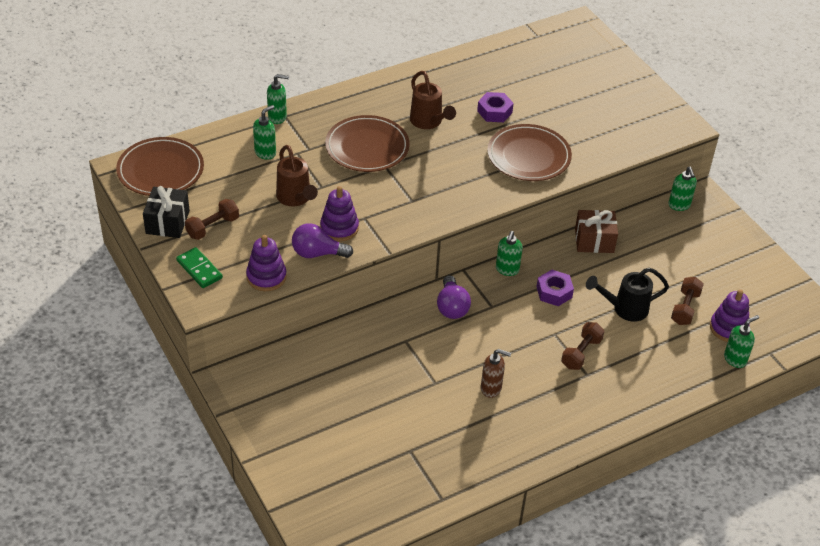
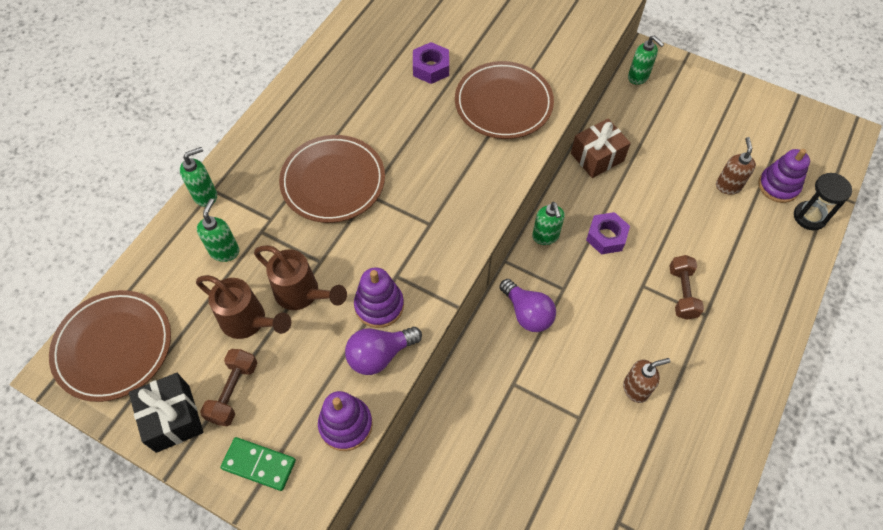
camera: 30 degrees left, 15 degrees up
brown watering can [410,71,456,129] -> brown watering can moved to [196,275,291,339]
black watering can [586,268,669,322] -> none
brown dumbbell [671,277,704,325] -> brown soap dispenser [716,137,756,195]
green soap dispenser [724,315,759,368] -> black hourglass [794,173,852,230]

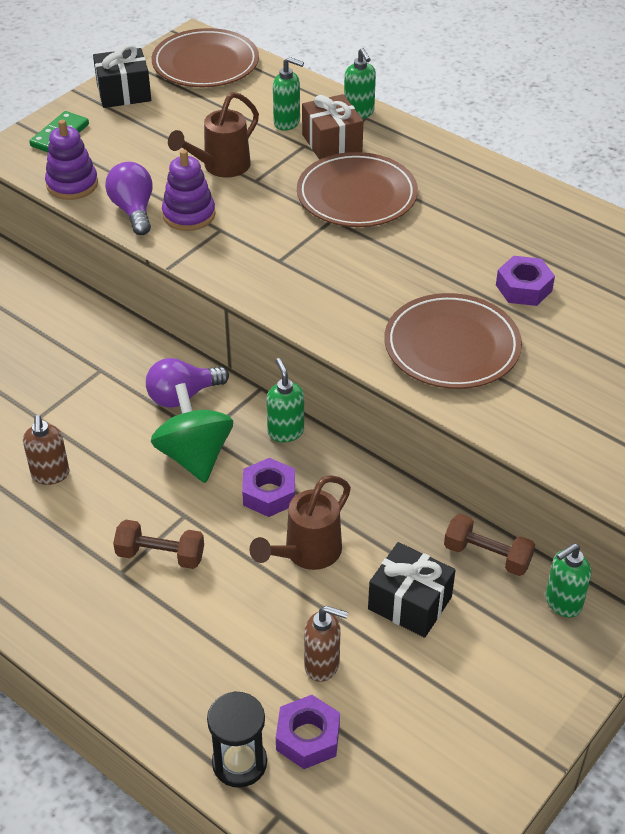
camera: 100 degrees right, 15 degrees down
brown watering can [196,275,291,339] -> brown watering can moved to [250,475,351,570]
brown dumbbell [200,349,257,426] -> brown dumbbell moved to [444,514,535,576]
green soap dispenser [532,202,565,245] -> green soap dispenser turned 75 degrees clockwise [266,358,304,442]
brown gift [571,119,631,178] -> brown gift moved to [302,94,363,160]
purple stacking toy [758,149,810,203] -> purple nut [276,695,340,769]
none -> green spinning top [151,383,233,483]
none -> black gift [368,542,455,638]

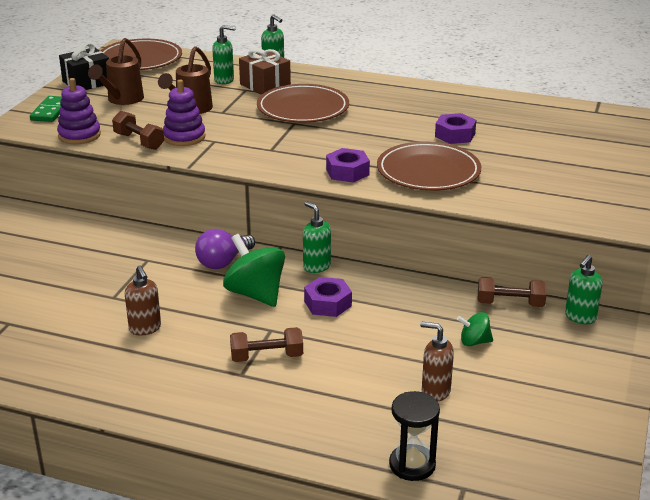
camera: 20 degrees left, 15 degrees down
purple light bulb [105,162,153,235] -> brown dumbbell [112,111,164,150]
brown watering can [250,475,351,570] -> brown watering can moved to [88,38,144,105]
purple nut [276,695,340,769] -> purple nut moved to [326,148,370,183]
brown soap dispenser [304,606,348,682] -> brown soap dispenser turned 150 degrees counterclockwise [420,322,454,402]
black gift [368,542,455,638] -> green spinning top [457,312,493,346]

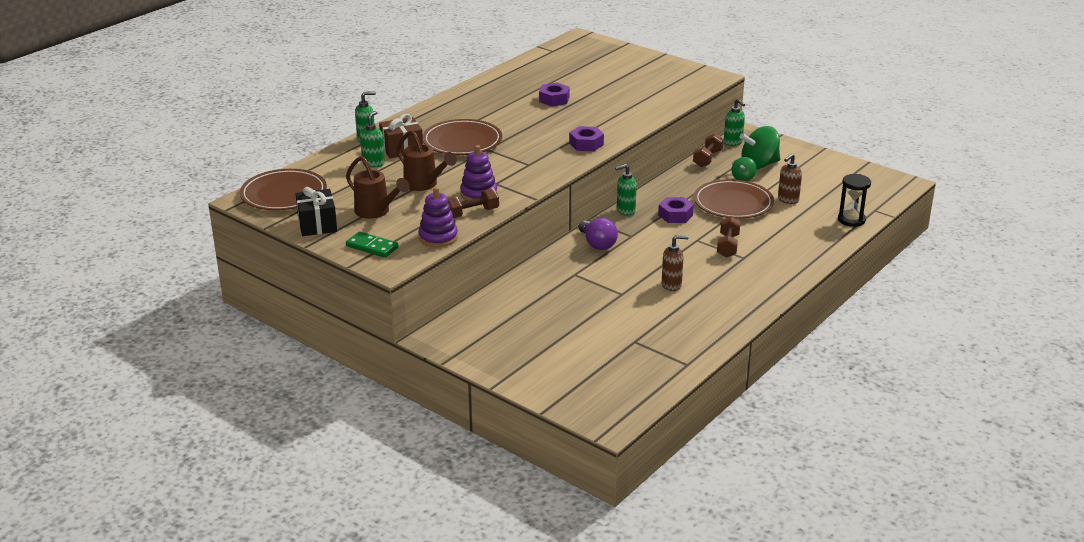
camera: 70 degrees left, 0 degrees up
green spinning top [223,234,285,307] -> green spinning top moved to [740,126,780,169]
brown plate [377,142,482,191] -> brown plate moved to [694,179,774,219]

